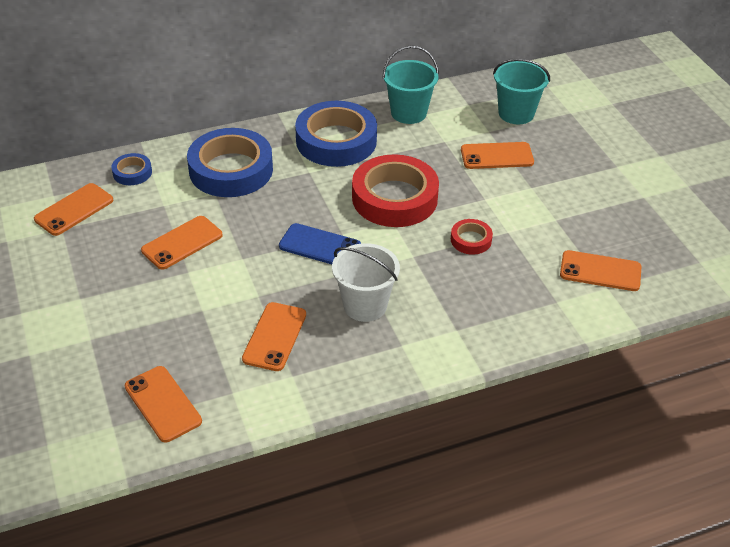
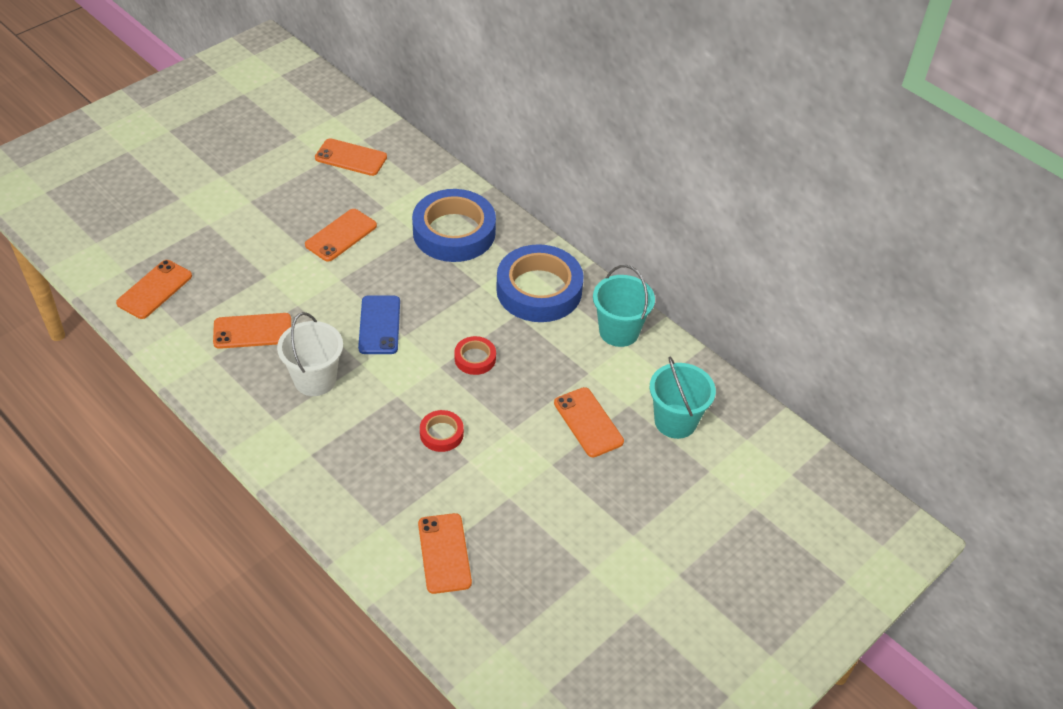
camera: 65 degrees right, 5 degrees up
blue tape [111,153,152,185] -> none
orange phone [141,216,223,270] -> orange phone turned 75 degrees counterclockwise [305,209,377,262]
red tape [352,154,439,227] -> red tape [454,336,496,375], size x0.46

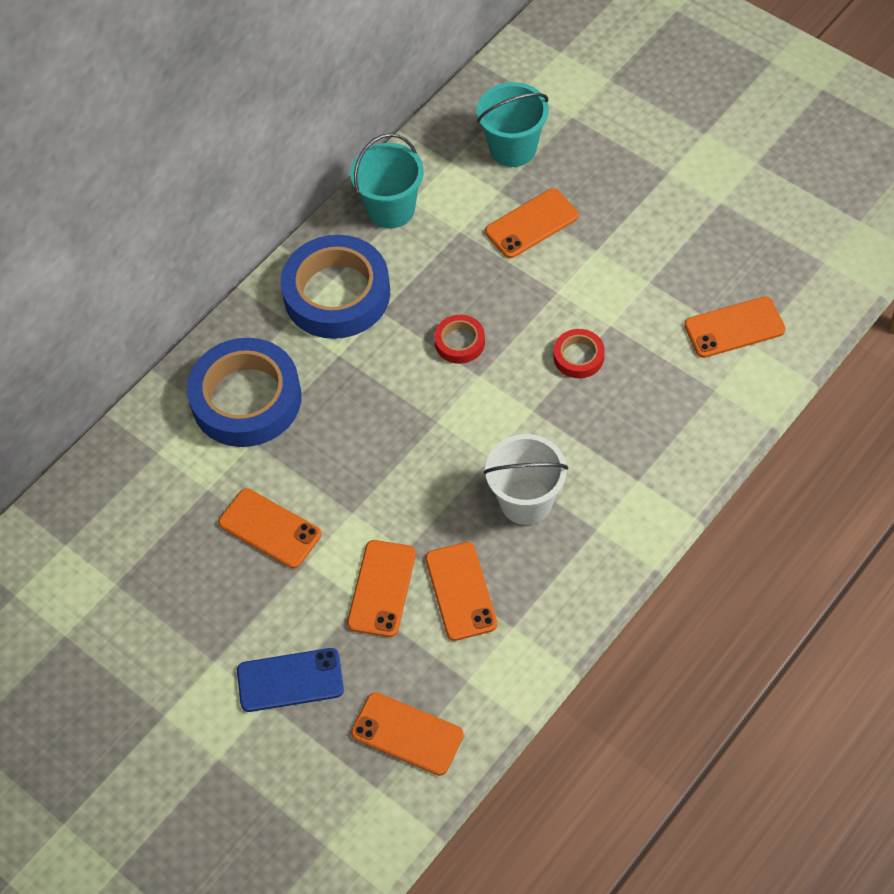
camera: 90 degrees left, 10 degrees up
orange phone [315,138,387,176] -> orange phone moved to [347,540,416,637]
blue phone [358,295,400,354] -> blue phone moved to [237,648,344,712]

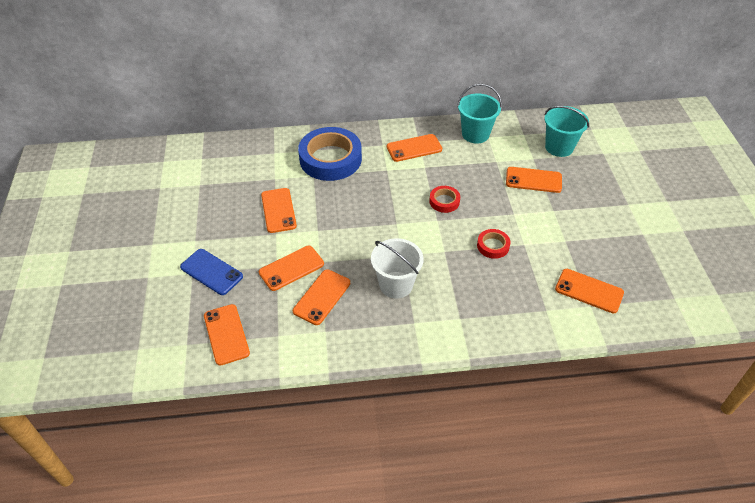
camera: 40 degrees right, 10 degrees down
blue tape [281,235,390,339] -> orange phone [387,134,442,162]

